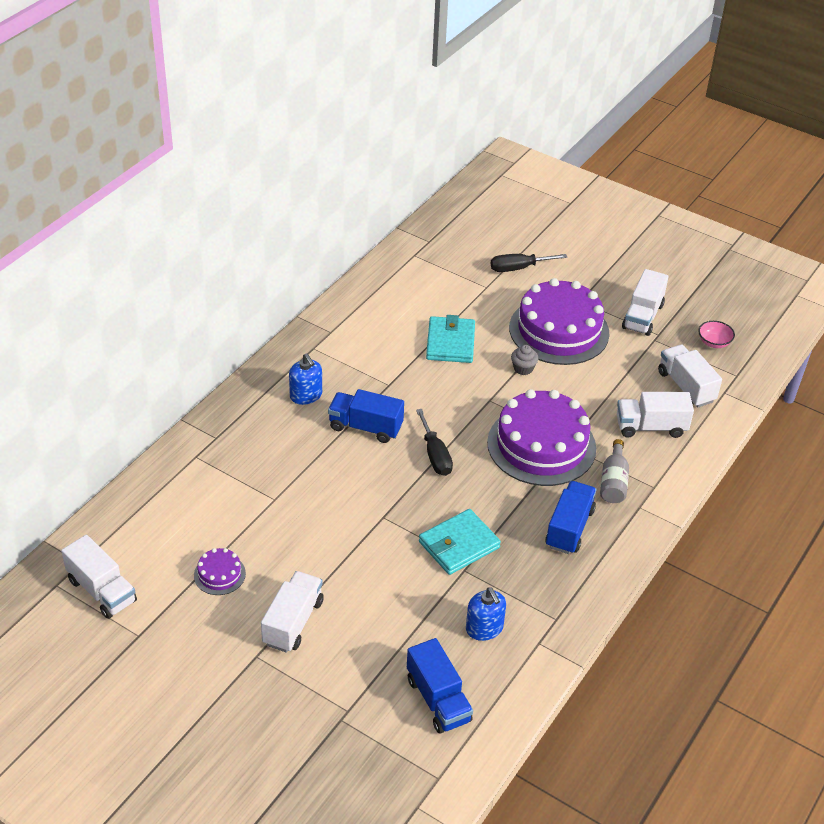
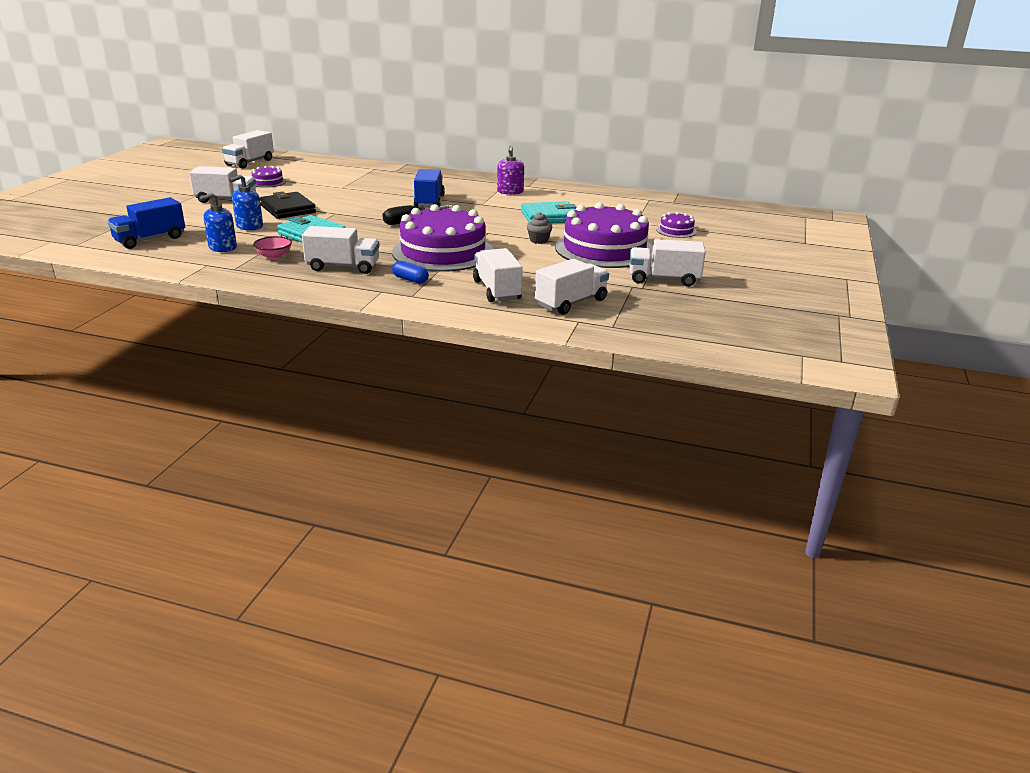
camera: 75 degrees right, 15 degrees down
blue soap dispenser [289,353,322,405] -> blue soap dispenser moved to [229,175,263,231]
black screwdriver [491,254,568,272] -> purple cake [656,212,697,238]
blue truck [546,481,596,554] -> white truck [302,226,380,274]
grey bottle [600,439,629,503] -> blue capsule [392,261,429,284]
pink bowl [698,321,735,348] -> pink bowl moved to [253,236,292,259]
none -> black wallet [260,191,316,219]
none -> purple soap dispenser [497,146,524,195]

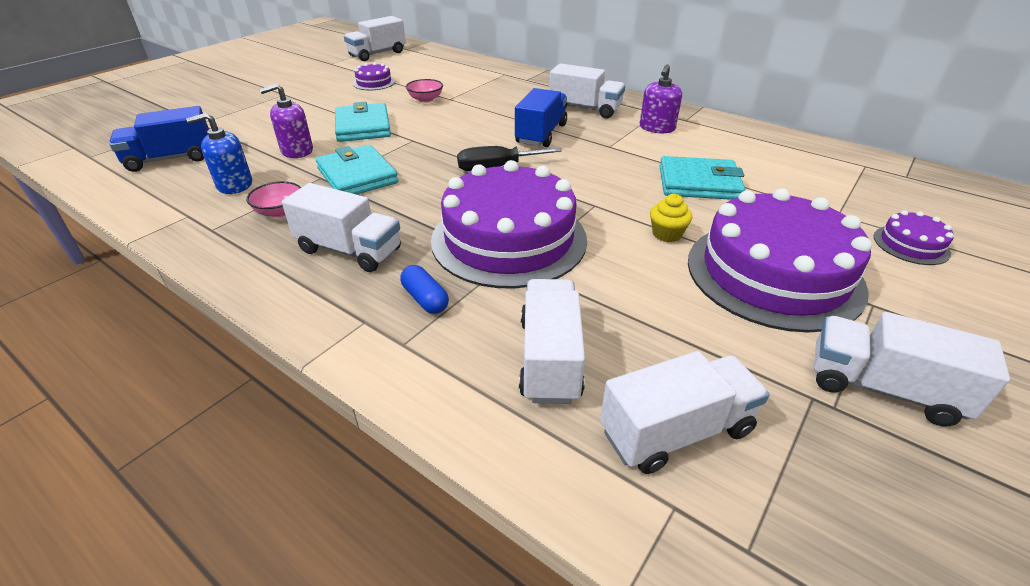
camera: 20 degrees right, 10 degrees up
white truck [189,166,256,203] -> white truck moved to [549,63,625,118]
blue soap dispenser [229,175,263,231] -> purple soap dispenser [260,84,313,158]
black wallet [260,191,316,219] -> turquoise wallet [335,102,391,142]
grey cupcake [527,212,552,244] -> yellow cupcake [650,194,692,242]
none -> pink bowl [406,79,443,103]

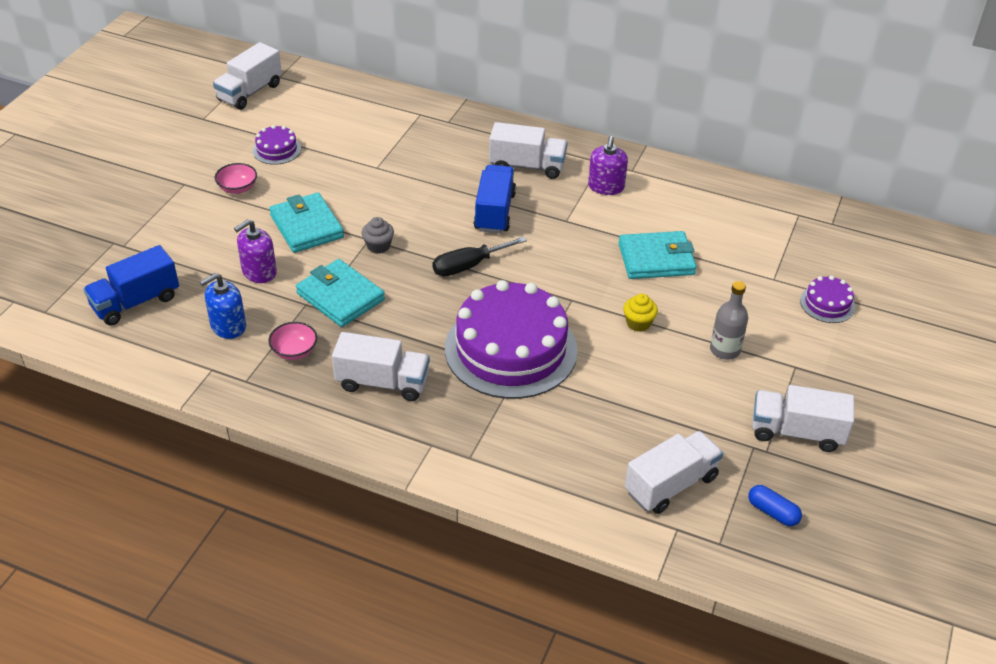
camera: 15 degrees left, 5 degrees up
blue capsule [401,265,449,314] -> blue capsule moved to [748,485,802,526]
pink bowl [406,79,443,103] -> pink bowl moved to [215,163,257,194]
white truck [519,279,585,404] -> none
purple cake [688,188,872,333] -> grey bottle [710,281,748,360]
none -> grey cupcake [362,217,394,254]

